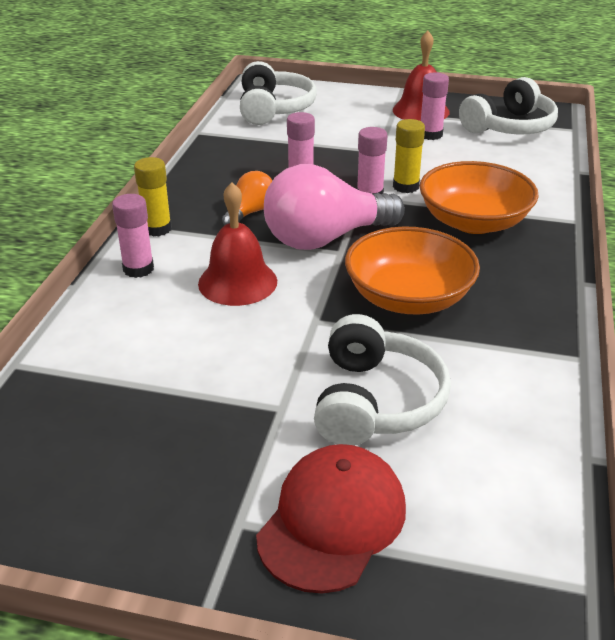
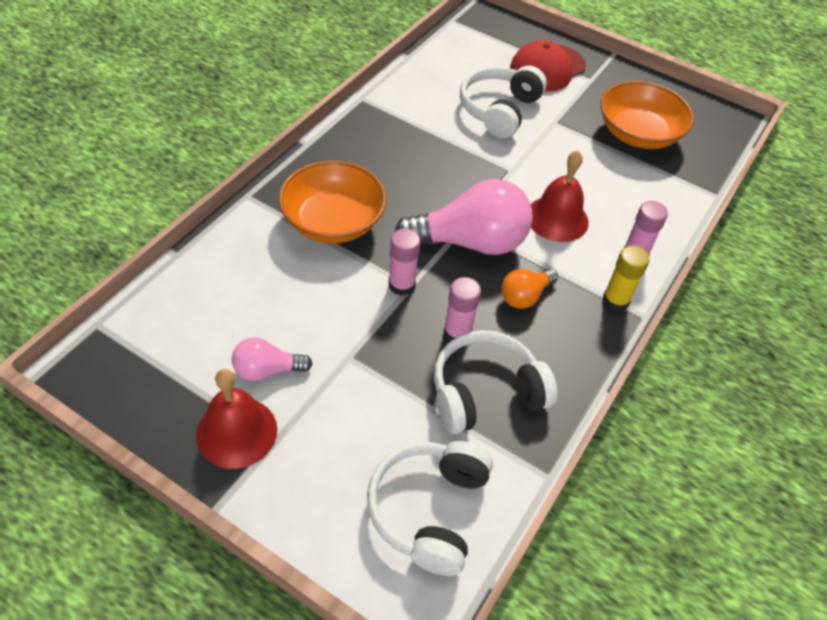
camera: 165 degrees left, 15 degrees up
orange bowl [345,227,480,315] -> orange bowl moved to [600,81,694,149]
yellow glue stick [393,119,425,193] -> none
pink glue stick [421,72,449,140] -> pink light bulb [232,337,312,381]
white headphones [459,77,558,134] -> white headphones moved to [434,330,558,434]

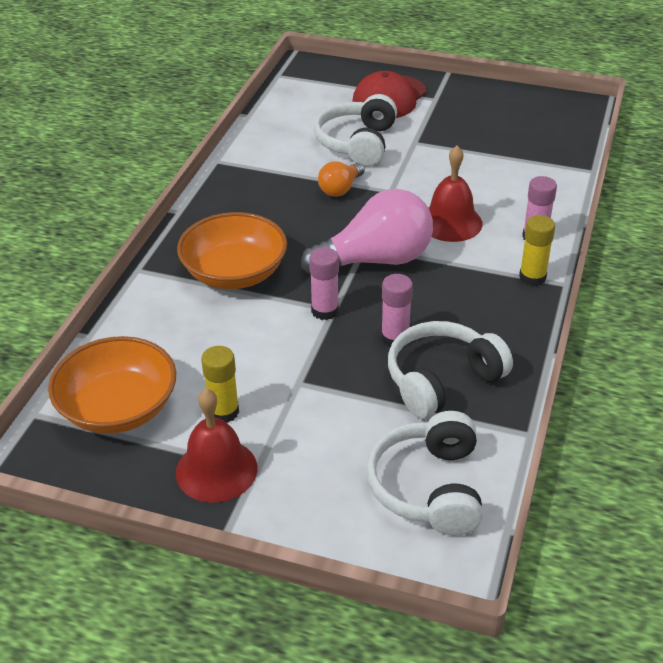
camera: 10 degrees left, 10 degrees down
pink light bulb [232,337,312,381] -> yellow glue stick [201,346,239,423]
orange light bulb [501,269,558,309] -> orange light bulb moved to [318,161,365,197]
orange bowl [600,81,694,149] -> orange bowl moved to [48,336,176,434]

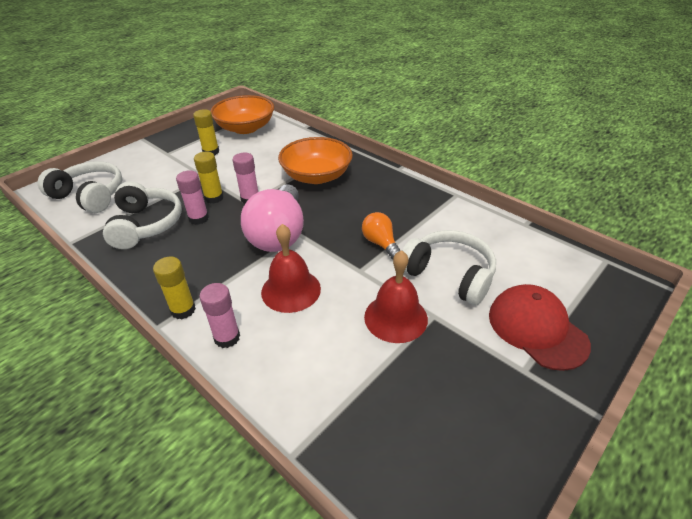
camera: 115 degrees right, 0 degrees up
red bell [176,389,257,503] -> red bell moved to [364,250,428,343]
none -> yellow glue stick [194,151,224,204]

